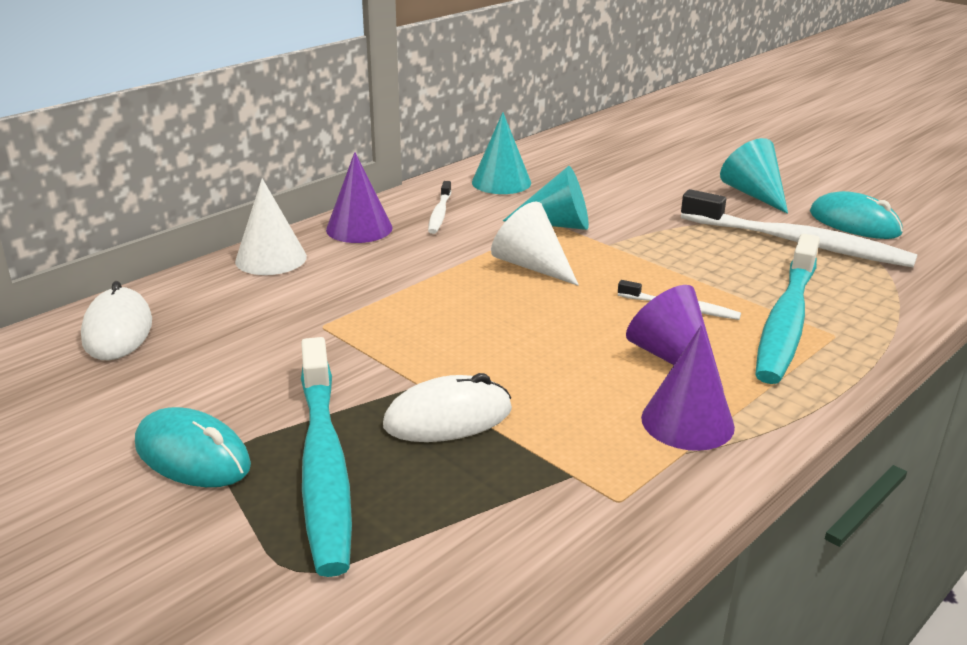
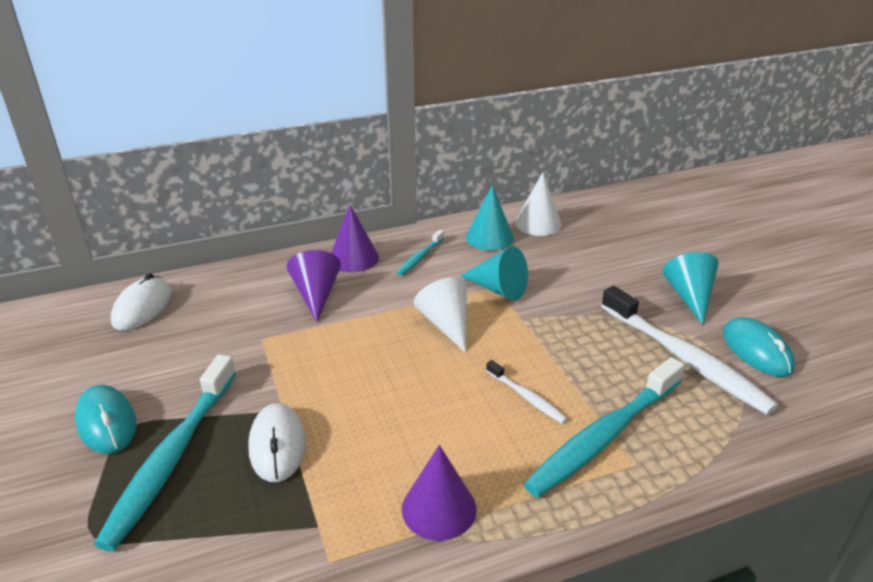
camera: 25 degrees right, 5 degrees up
white cone [235,178,307,275] -> white cone moved to [515,172,562,236]
white mouse [383,373,512,442] -> white mouse turned 75 degrees clockwise [248,403,306,482]
white toothbrush [428,181,451,234] -> turquoise toothbrush [397,230,444,276]
purple cone [626,285,724,391] -> purple cone moved to [286,250,341,322]

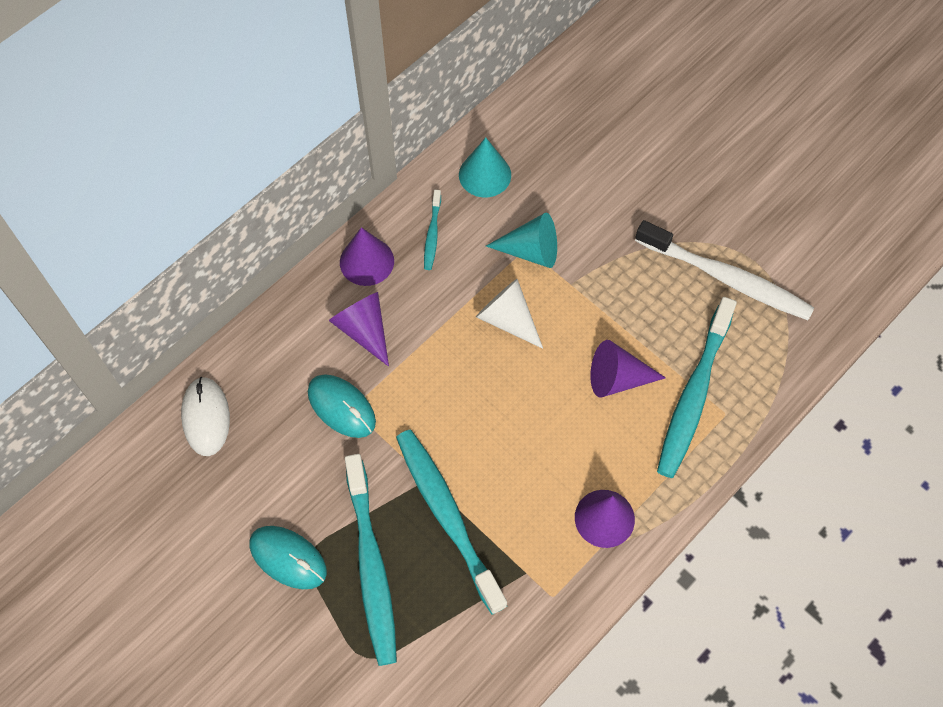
camera: 25 degrees left, 30 degrees up
white mouse [248,403,306,482] -> turquoise toothbrush [396,430,507,615]
white toothbrush [486,360,568,424] -> purple cone [590,340,666,398]
white cone [515,172,562,236] -> none
turquoise cone [663,252,719,325] -> none
turquoise mouse [723,317,795,377] -> turquoise mouse moved to [308,374,376,438]

